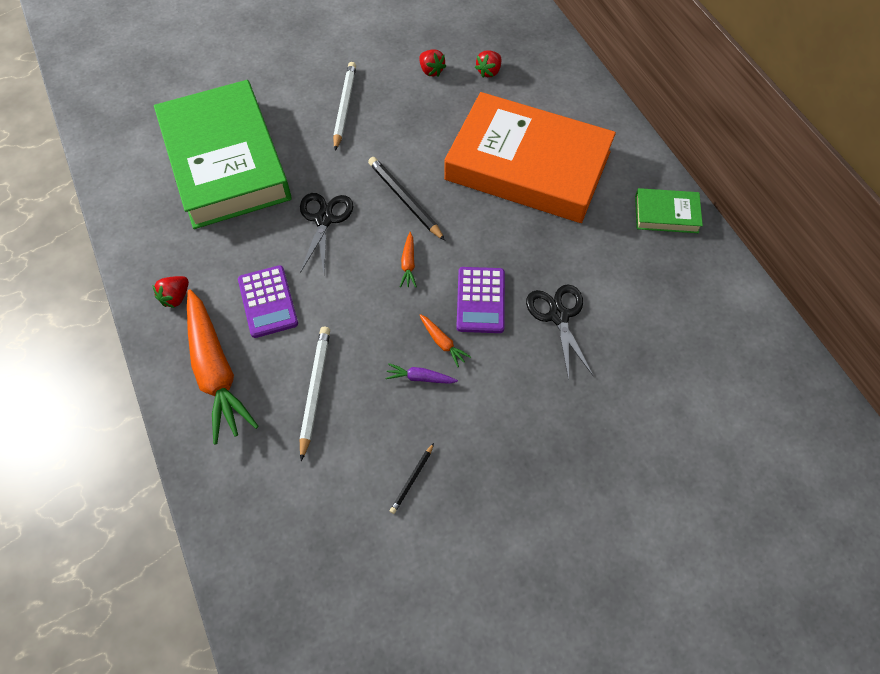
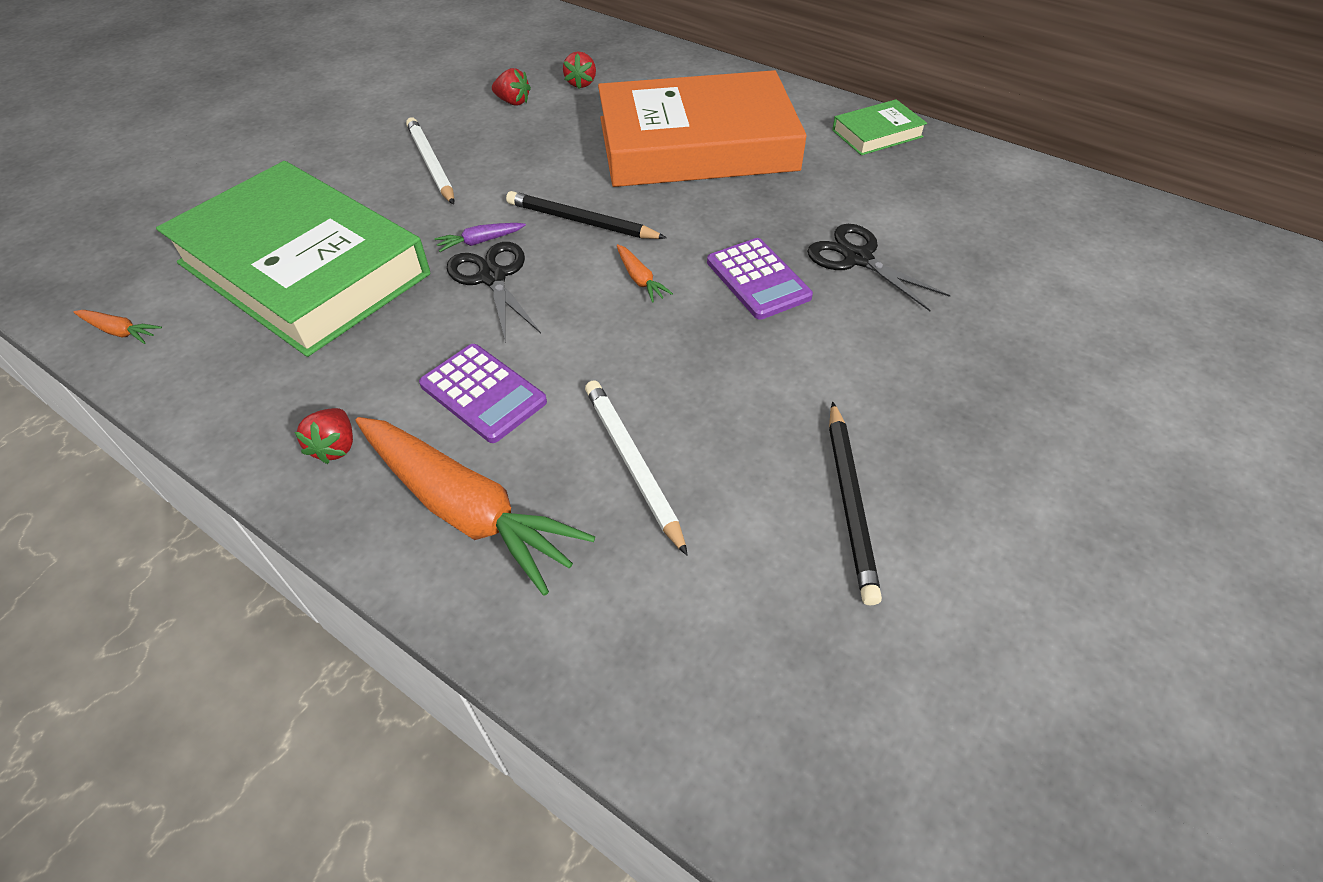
camera: 30 degrees left, 10 degrees down
purple carrot [385,363,458,384] -> purple carrot moved to [435,223,526,252]
black pencil [390,443,434,514] -> black pencil [829,401,882,605], size x1.85
orange carrot [420,314,471,367] -> orange carrot moved to [74,310,162,344]

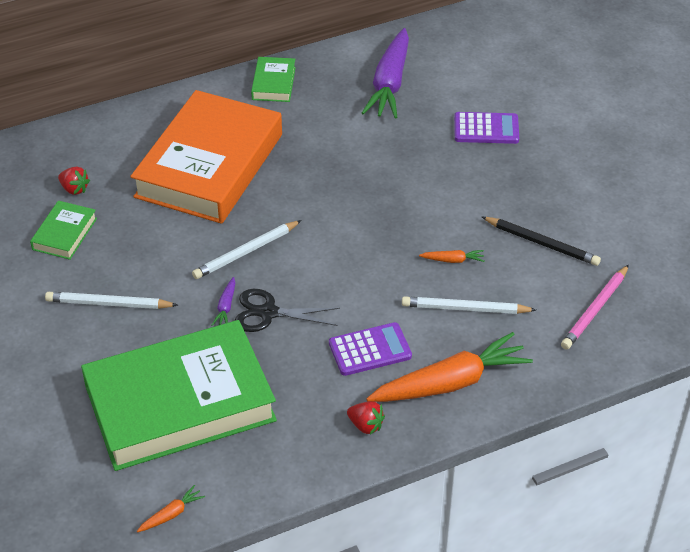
camera: 60 degrees left, 5 degrees down
red strawberry [492,68,531,105] -> green book [30,201,97,260]
black pencil [506,191,667,239] -> white pencil [192,220,302,279]
orange carrot [617,244,673,303] -> orange carrot moved to [419,250,485,263]
purple calculator [707,238,813,320] -> purple calculator moved to [454,112,519,144]
black scissors [807,224,951,311] -> none
none -> purple carrot [362,28,409,119]
none -> pink pencil [561,265,629,350]

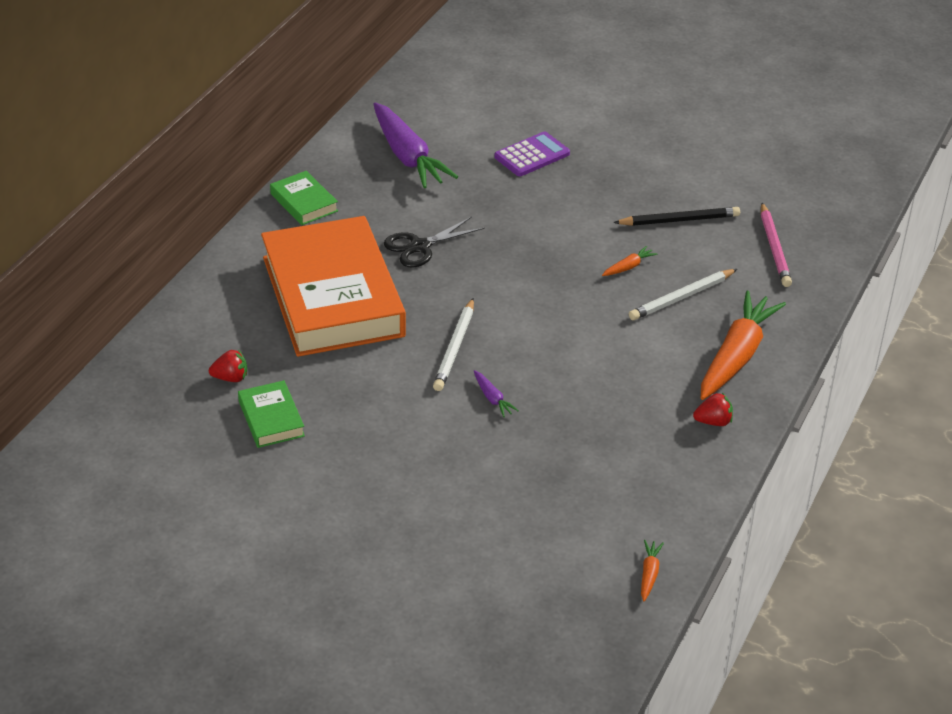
camera: 40 degrees left, 5 degrees down
white pencil [45,292,178,309] -> none
green book [81,320,277,471] -> none
black scissors [235,289,340,332] -> black scissors moved to [384,217,485,268]
purple calculator [329,322,412,376] -> none

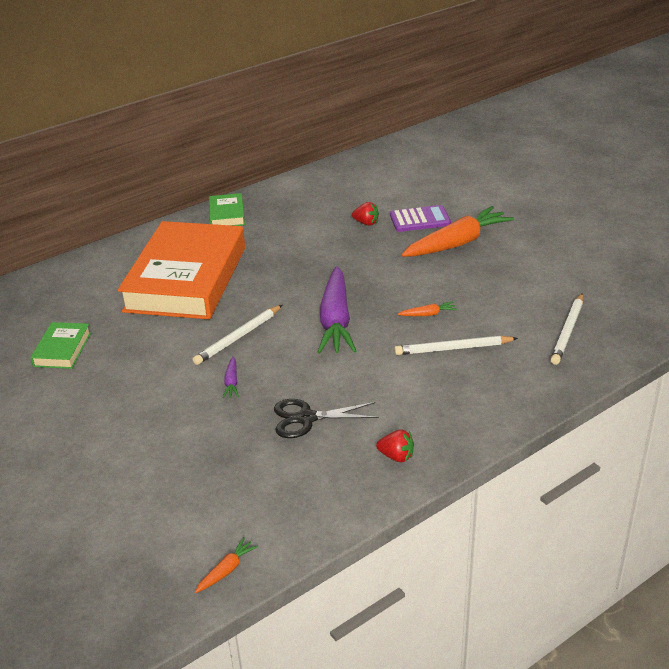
camera: 30 degrees right, 5 degrees down
red strawberry [209,349,247,382] -> red strawberry moved to [352,202,379,226]
purple carrot [373,102,458,188] -> purple carrot moved to [317,266,356,354]
black scissors [384,217,485,268] -> black scissors moved to [274,399,379,438]
black pencil [613,207,740,226] -> none
orange carrot [701,291,786,400] -> orange carrot moved to [401,206,514,257]
pink pencil [761,203,792,287] -> white pencil [550,293,583,365]

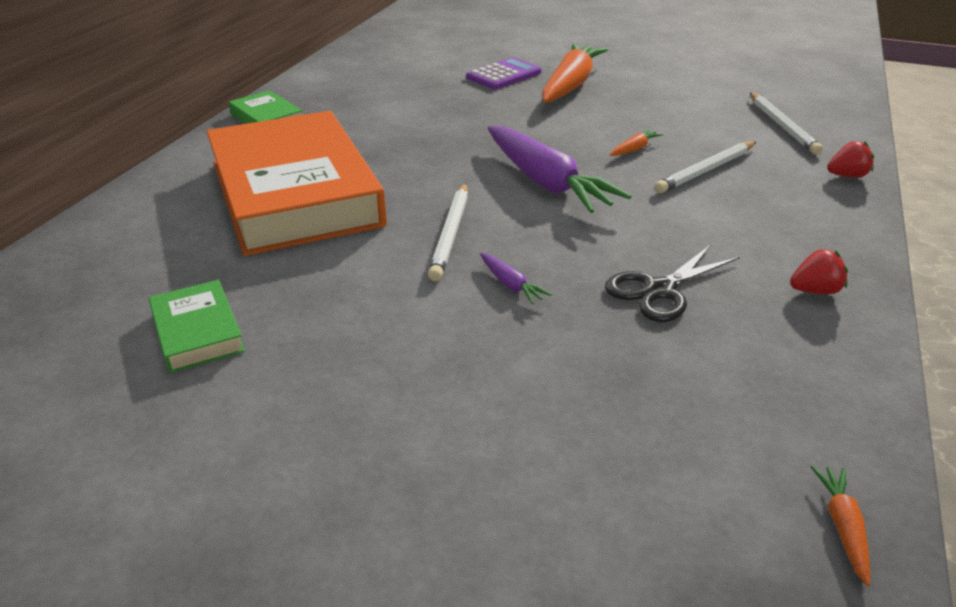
camera: 35 degrees left, 0 degrees up
red strawberry [352,202,379,226] -> red strawberry moved to [827,141,874,178]

